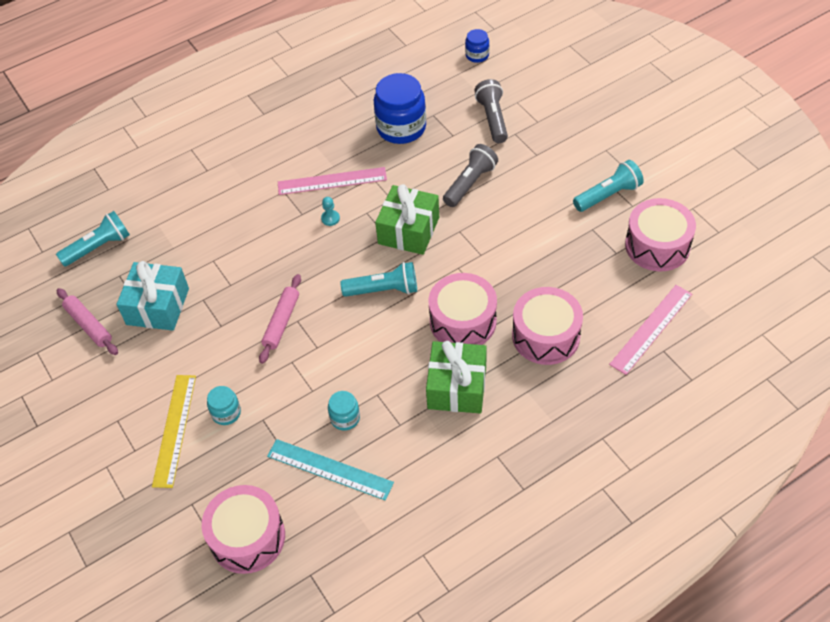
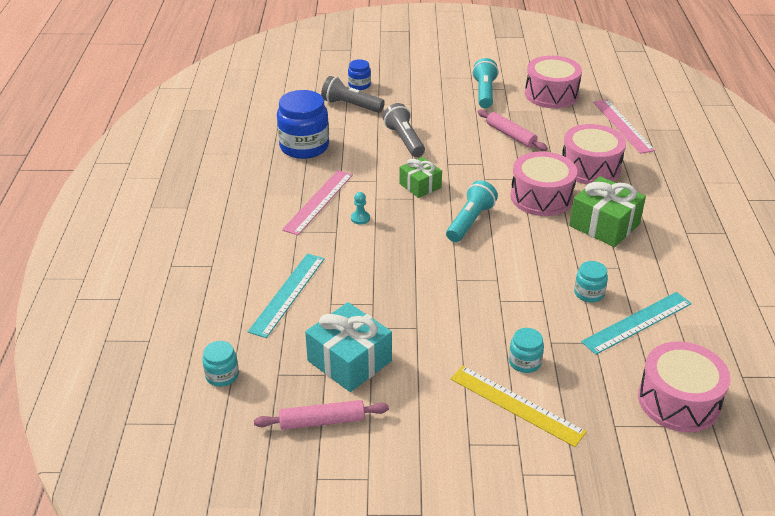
camera: 60 degrees left, 15 degrees down
turquoise flashlight [56,211,130,267] -> turquoise jar [202,341,239,387]
pink rolling pin [259,274,301,364] -> pink rolling pin moved to [478,109,548,151]
green gift [375,184,439,255] -> green gift [399,157,442,198], size x0.63
blue jar [465,29,489,63] -> blue jar moved to [348,59,371,90]
none -> turquoise ruler [248,254,325,338]

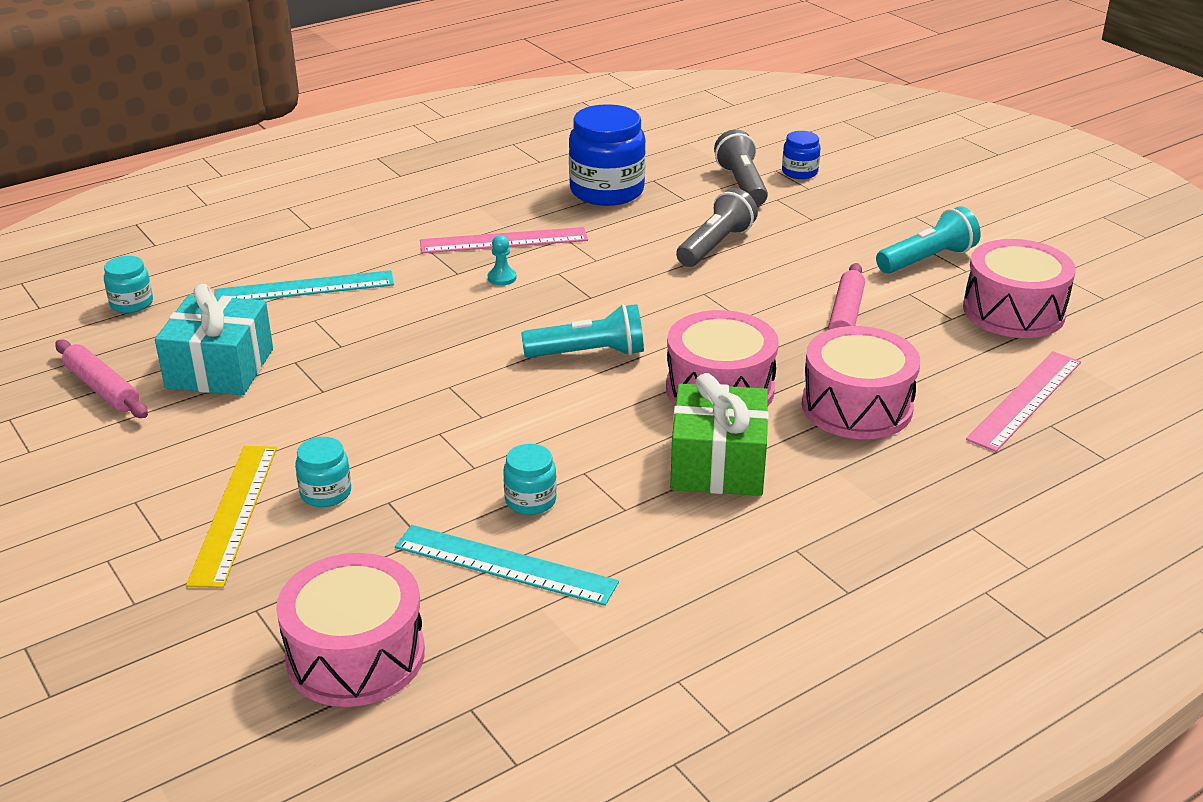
camera: 55 degrees right, 5 degrees down
green gift [399,157,442,198] -> none

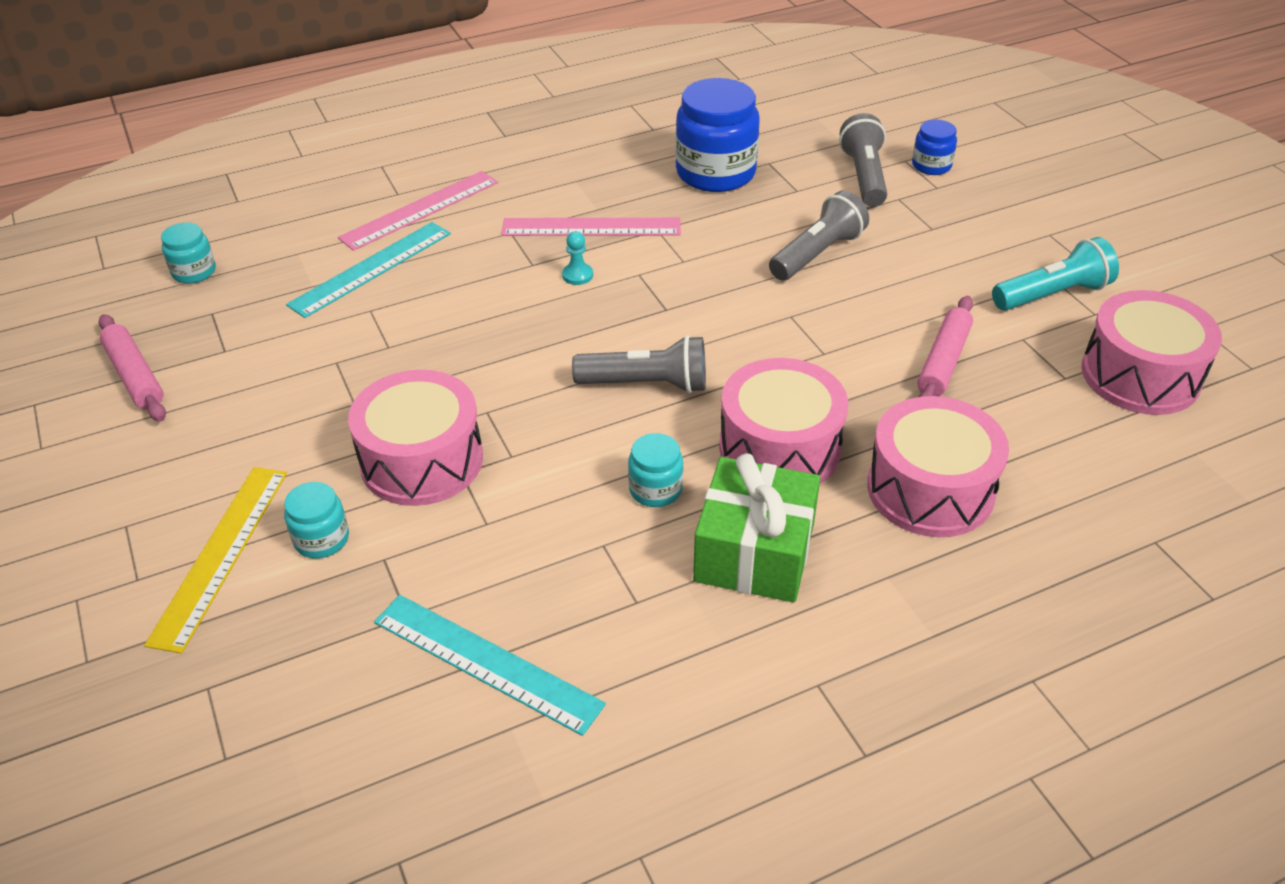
camera: 10 degrees right, 10 degrees up
turquoise gift [155,284,273,395] -> none
turquoise ruler [215,270,394,300] -> turquoise ruler turned 45 degrees counterclockwise [286,222,451,318]
pink drum [276,553,425,707] -> pink drum moved to [348,370,483,506]
turquoise jar [503,444,557,515] -> turquoise jar moved to [628,433,683,507]
turquoise flashlight [521,304,644,358] -> grey flashlight [572,335,706,393]
pink ruler [966,351,1081,452] -> pink ruler moved to [338,171,498,251]

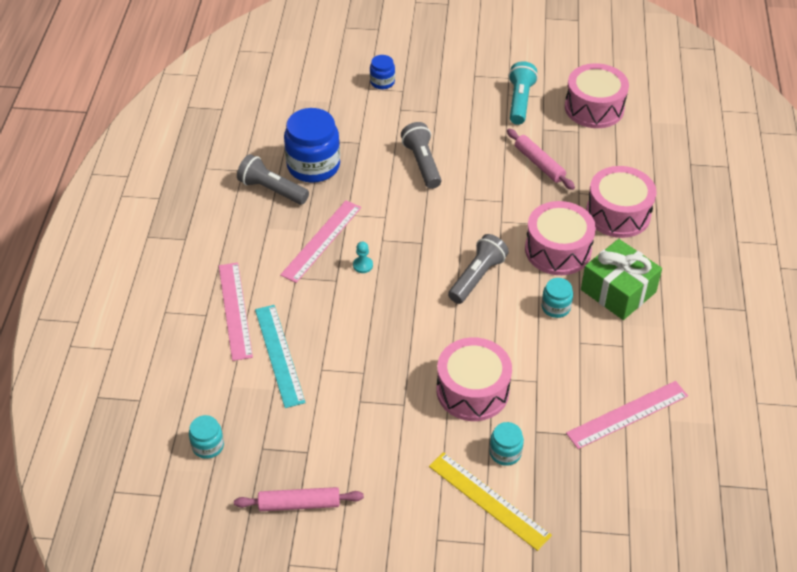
camera: 60 degrees left, 5 degrees up
turquoise ruler [374,595,606,736] -> pink ruler [566,381,688,449]
grey flashlight [839,113,887,207] -> grey flashlight moved to [237,154,309,205]

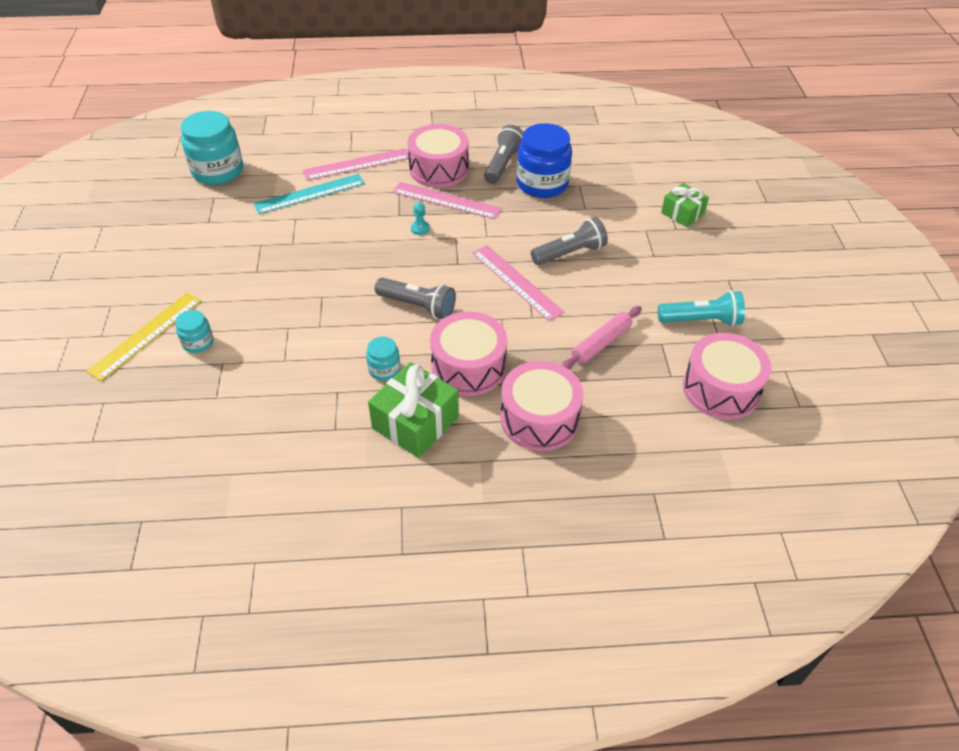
camera: 80 degrees right, 0 degrees up
turquoise jar [189,415,224,459] -> turquoise jar [181,111,243,185], size x2.01
pink rolling pin [234,487,364,511] -> none
blue jar [370,55,395,89] -> green gift [661,183,709,227]
pink drum [437,337,512,421] -> pink drum moved to [408,124,469,188]
pink ruler [566,381,688,449] -> pink ruler moved to [472,245,565,321]

